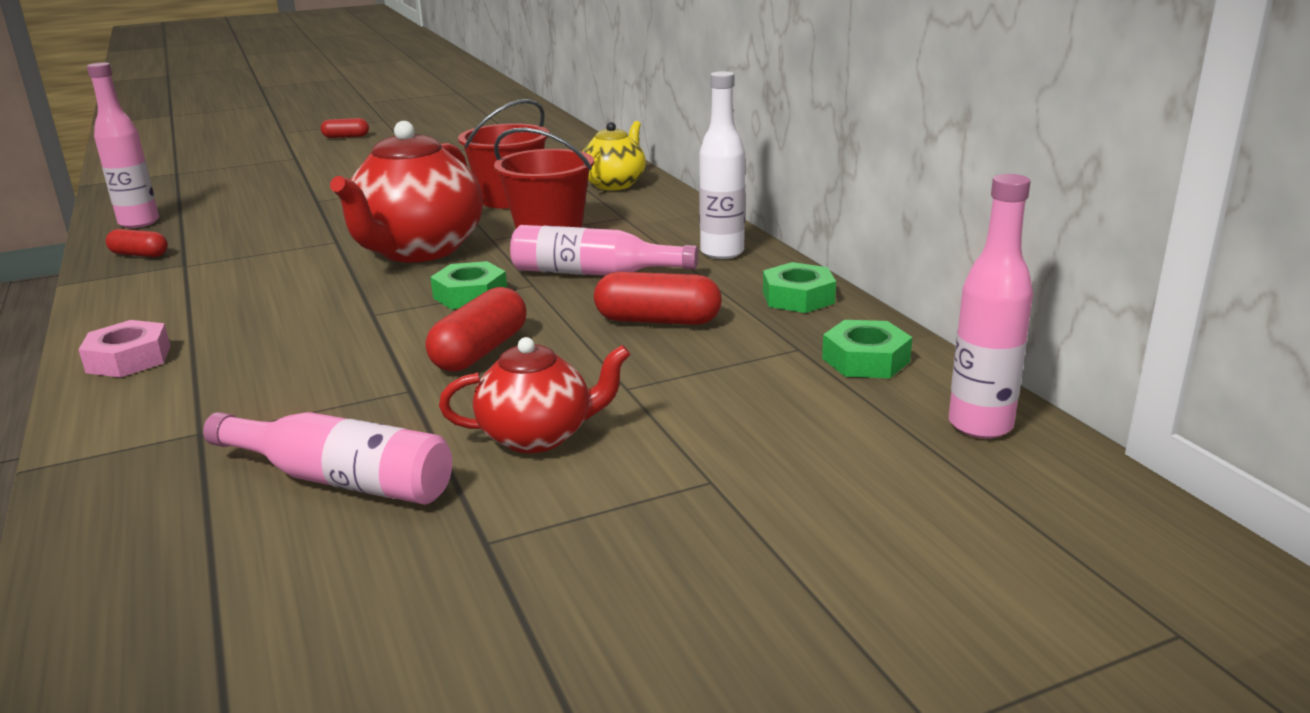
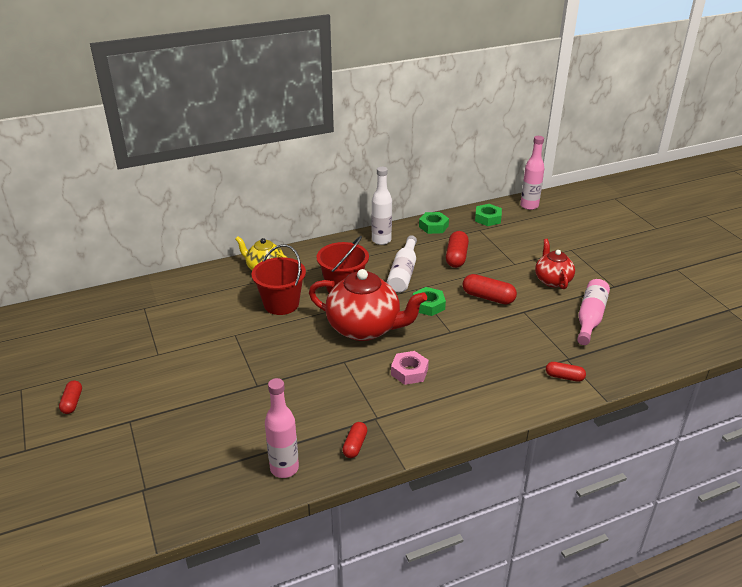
camera: 90 degrees left, 10 degrees up
pink nut [78,320,170,378] -> pink nut moved to [391,351,429,385]
pink bottle [510,225,698,276] -> white bottle [387,235,417,293]
none -> red capsule [546,362,586,382]

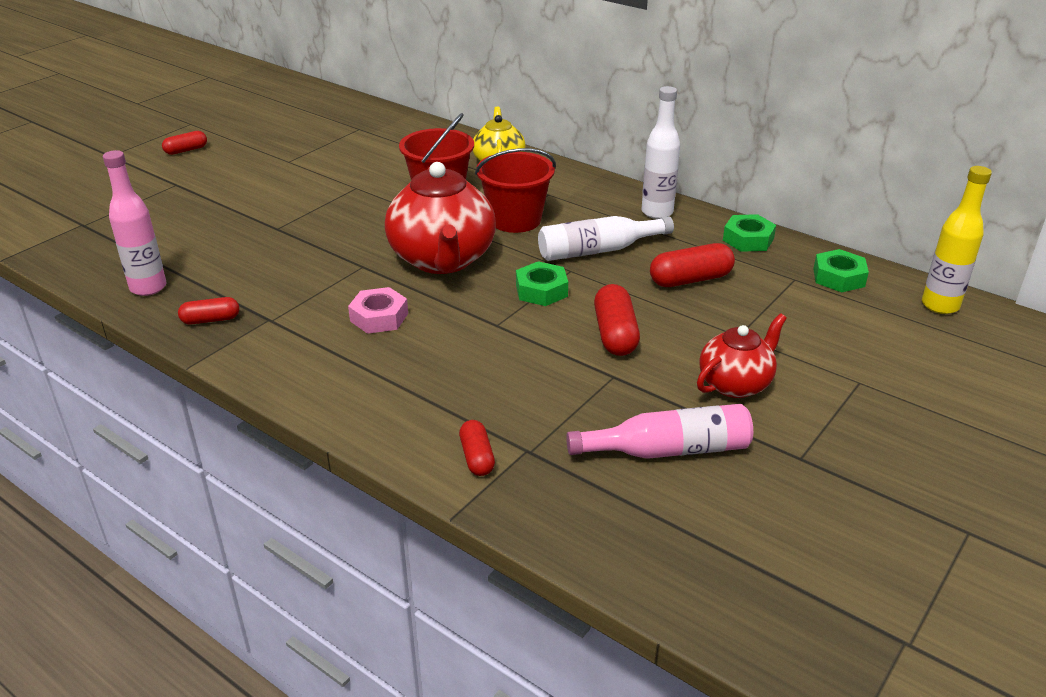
camera: 60 degrees right, 0 degrees up
pink bottle [520,136,544,210] -> yellow bottle [922,166,992,314]

